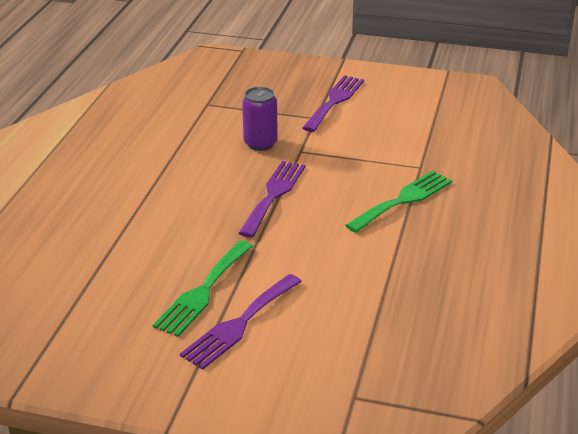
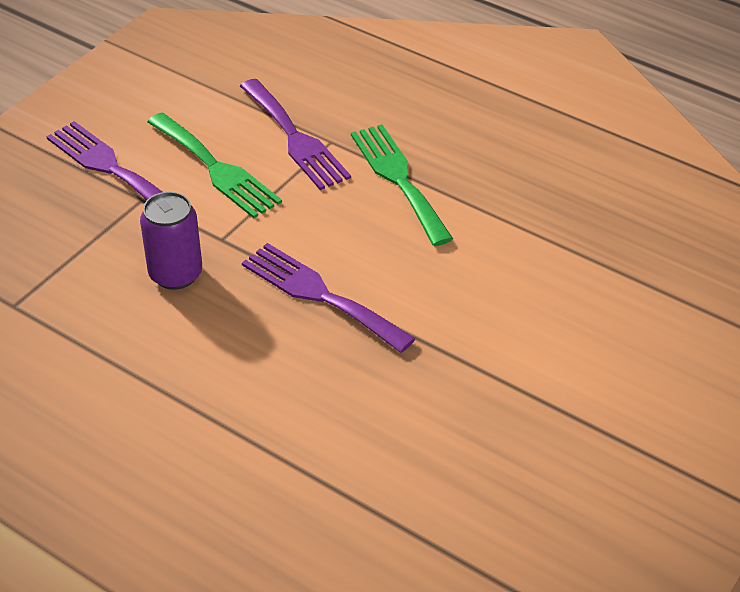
camera: 70 degrees left, 10 degrees up
green fork [153,241,253,337] -> green fork moved to [147,113,282,218]
purple fork [180,274,302,370] -> purple fork moved to [240,79,351,190]

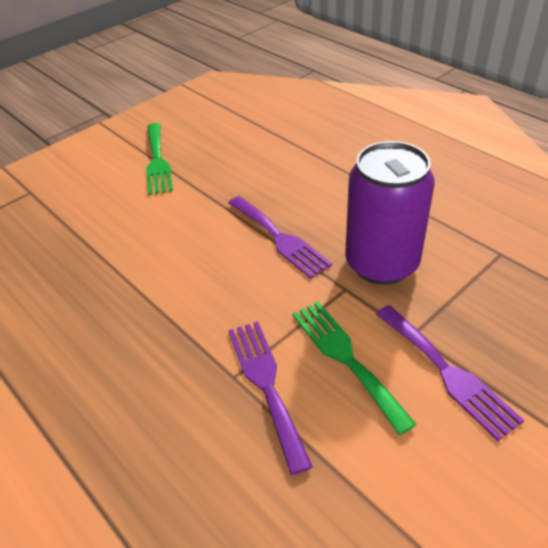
camera: 165 degrees left, 0 degrees up
purple can [140,192,202,290] -> purple can [345,141,435,285], size x1.81
green fork [351,124,453,246] -> green fork moved to [146,123,173,195]

